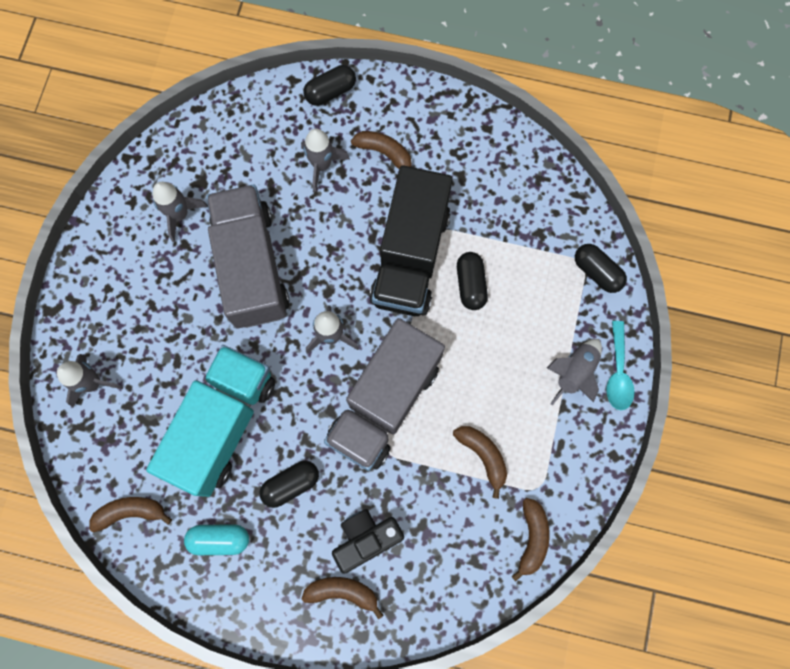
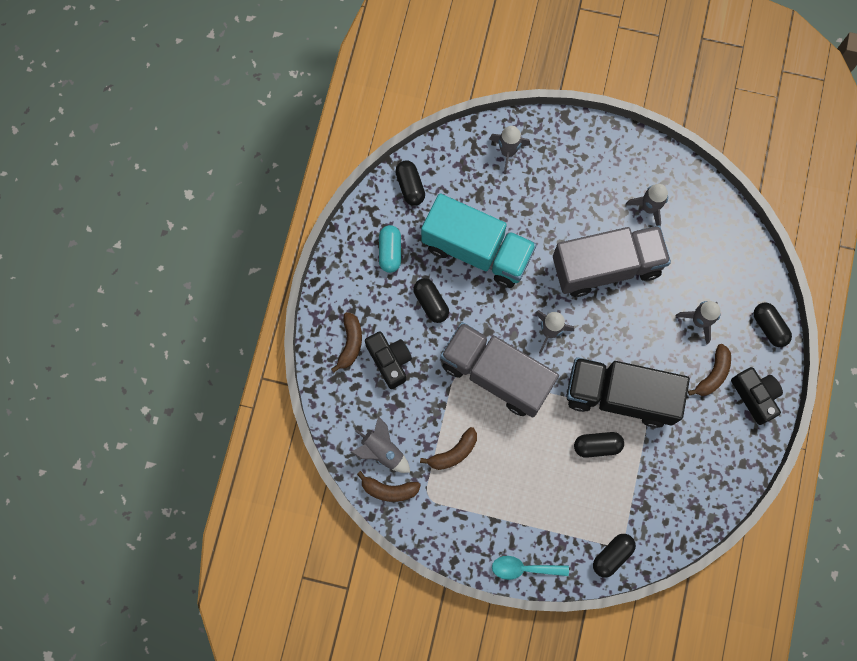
camera: 90 degrees right, 0 degrees up
brown banana [89,497,172,532] -> black capsule [395,161,425,206]
grey rocket [547,339,602,405] -> grey rocket moved to [351,416,410,473]
none -> black camera [731,367,783,425]

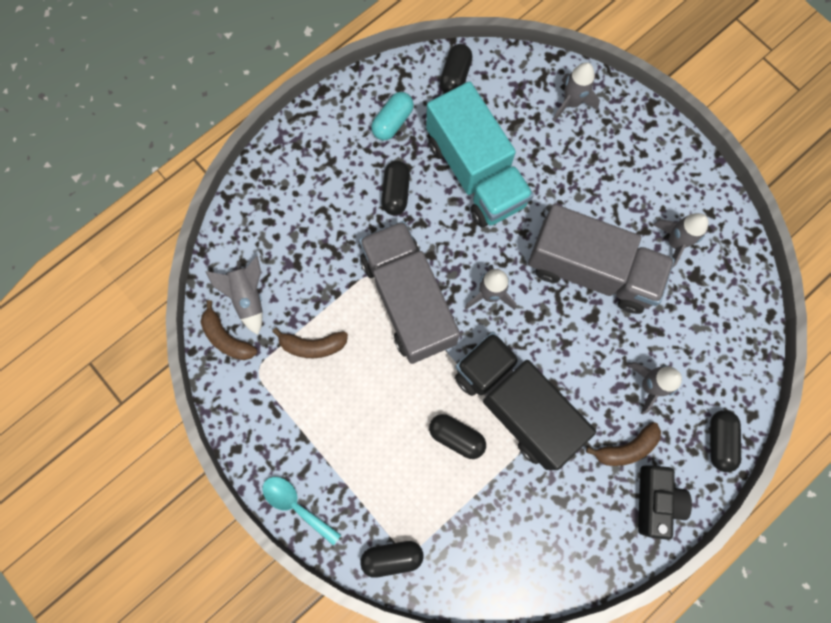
camera: 35 degrees right, 0 degrees up
brown banana [331,312,362,373] -> none
black camera [365,332,412,389] -> none

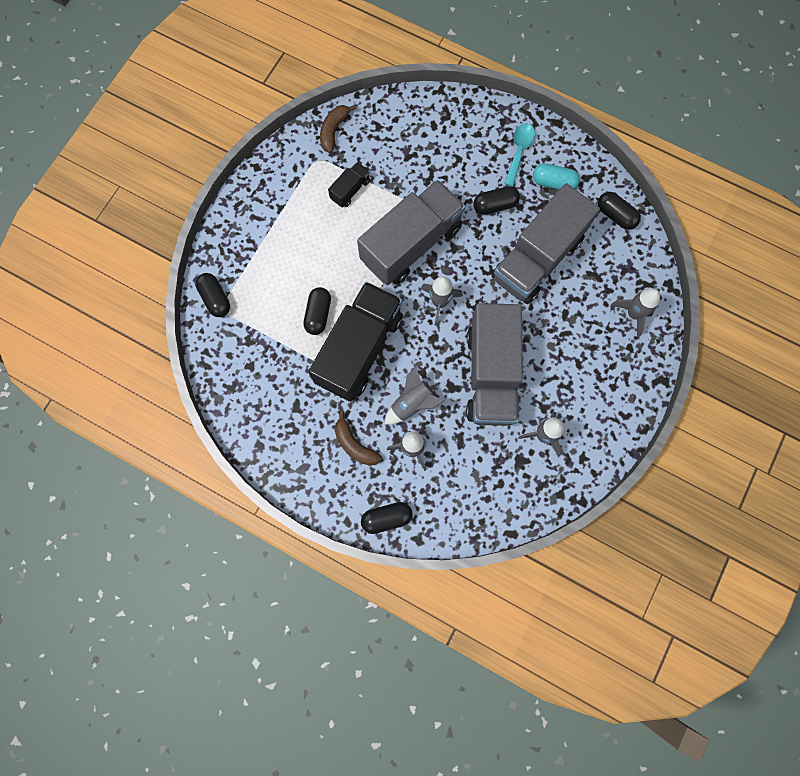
camera: 70 degrees right, 0 degrees up
grey rocket [205,256,263,335] -> grey rocket moved to [385,366,445,425]
turquoise spoon [262,477,341,545] -> turquoise spoon moved to [504,123,535,186]
brown banana [272,327,348,358] -> black truck [328,162,370,207]
turquoise truck [426,81,534,227] -> grey truck [492,183,600,304]
black capsule [440,44,473,93] -> black capsule turned 45 degrees clockwise [598,192,641,230]
black camera [638,465,692,540] -> none

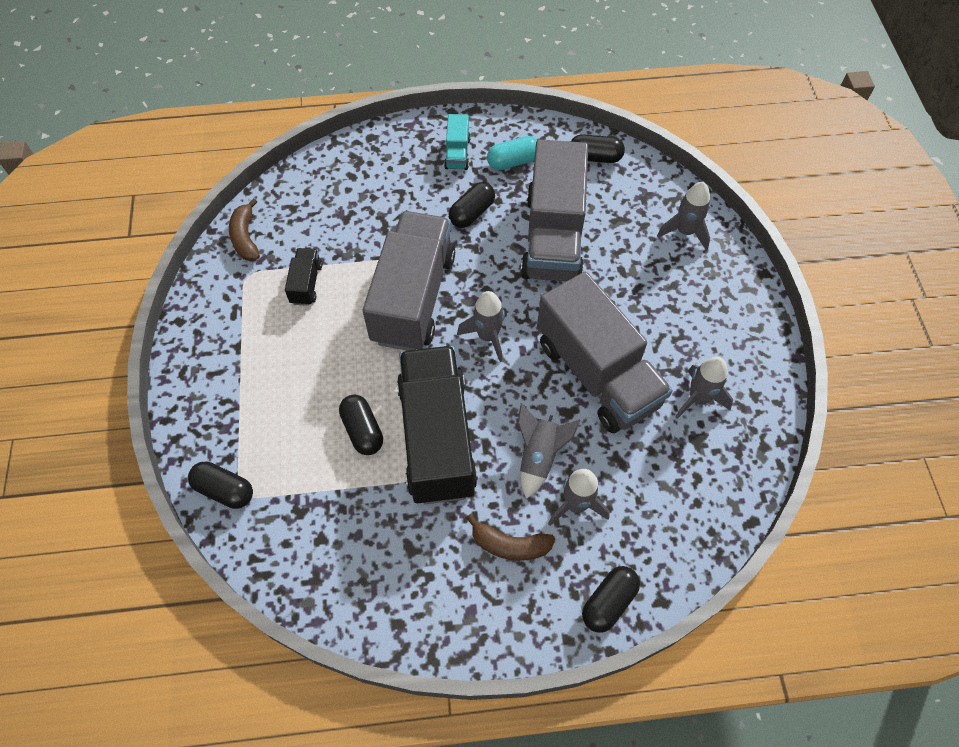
camera: 35 degrees left, 15 degrees down
turquoise spoon [504,123,535,186] -> turquoise truck [444,114,470,170]

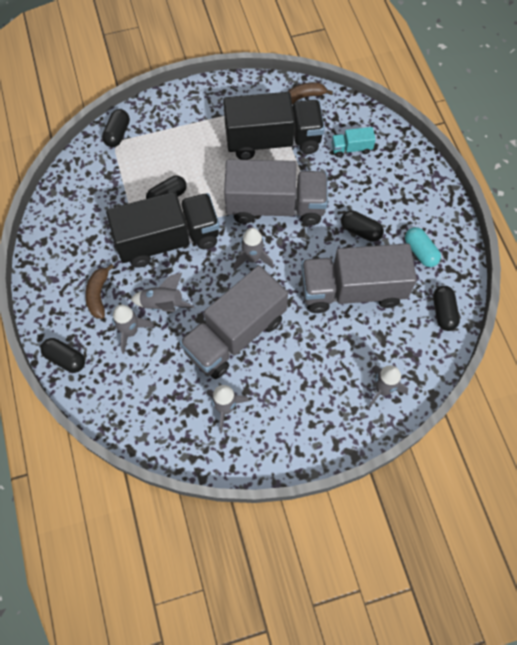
camera: 80 degrees right, 5 degrees up
black truck [285,248,322,306] -> black truck [223,92,325,160], size x2.34
turquoise truck [444,114,470,170] -> turquoise truck moved to [332,127,376,157]

